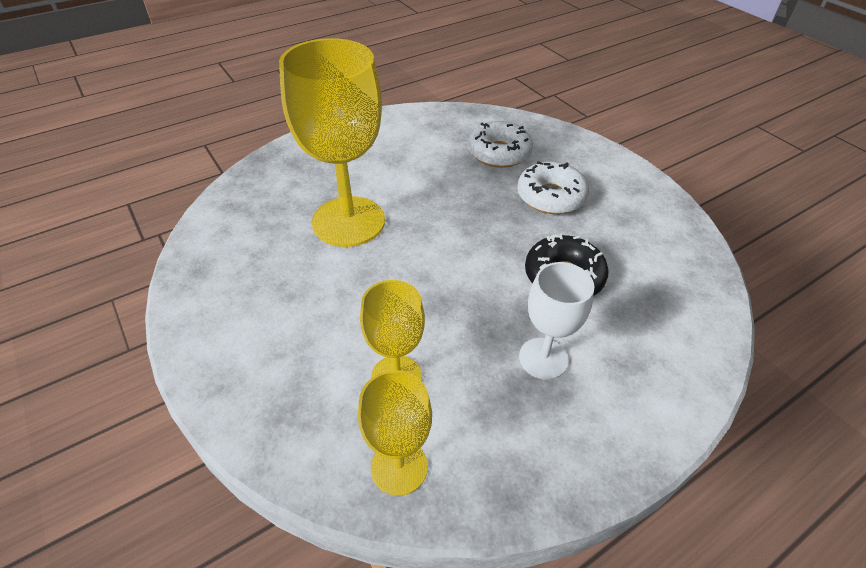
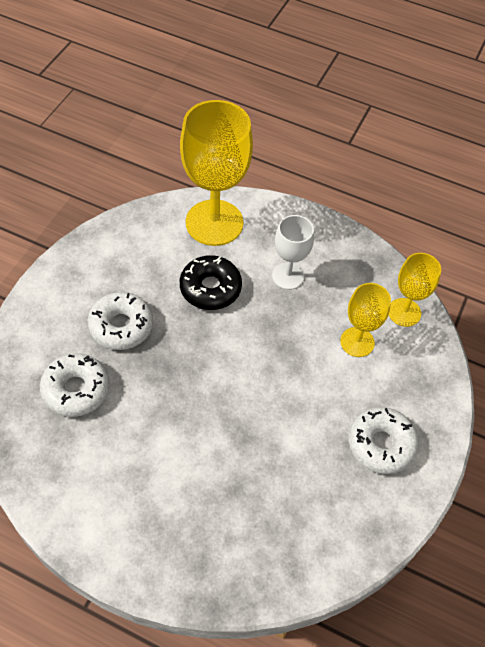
camera: 125 degrees left, 10 degrees up
yellow goblet [279,38,385,247] -> yellow goblet moved to [180,100,253,246]
none -> white donut [349,407,419,474]

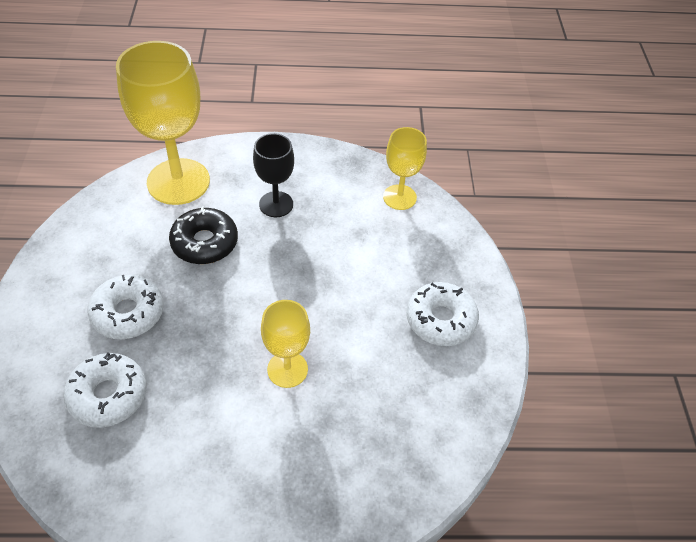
camera: 25 degrees left, 5 degrees down
white goblet [272,215,314,290] -> black goblet [253,133,294,217]
yellow goblet [340,283,391,357] -> yellow goblet moved to [261,300,310,388]

